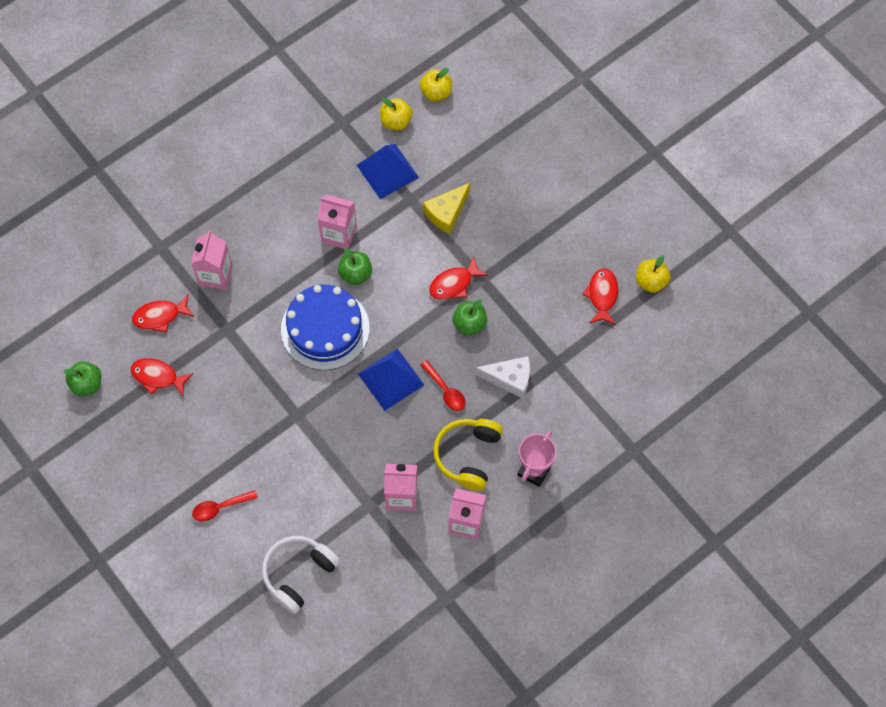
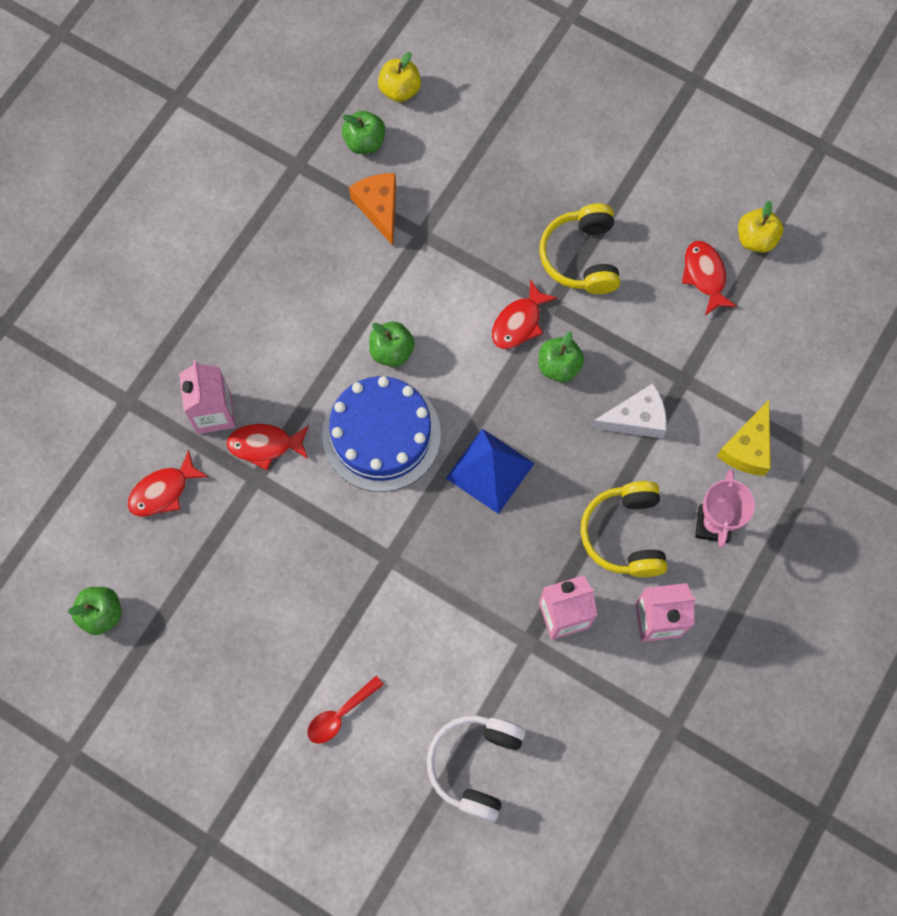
camera: 20 degrees left, 5 degrees up
red fish [130,358,193,396] -> red fish moved to [226,424,309,470]
pink carton [318,195,357,249] -> none
blue pyramid [357,144,419,199] -> orange cheese [349,173,396,245]
yellow apple [380,98,413,131] -> green apple [342,111,385,154]
red spoon [421,360,466,411] -> none
yellow cheese [423,183,470,234] -> yellow cheese moved to [717,400,771,476]
none -> yellow headphones [539,204,620,294]

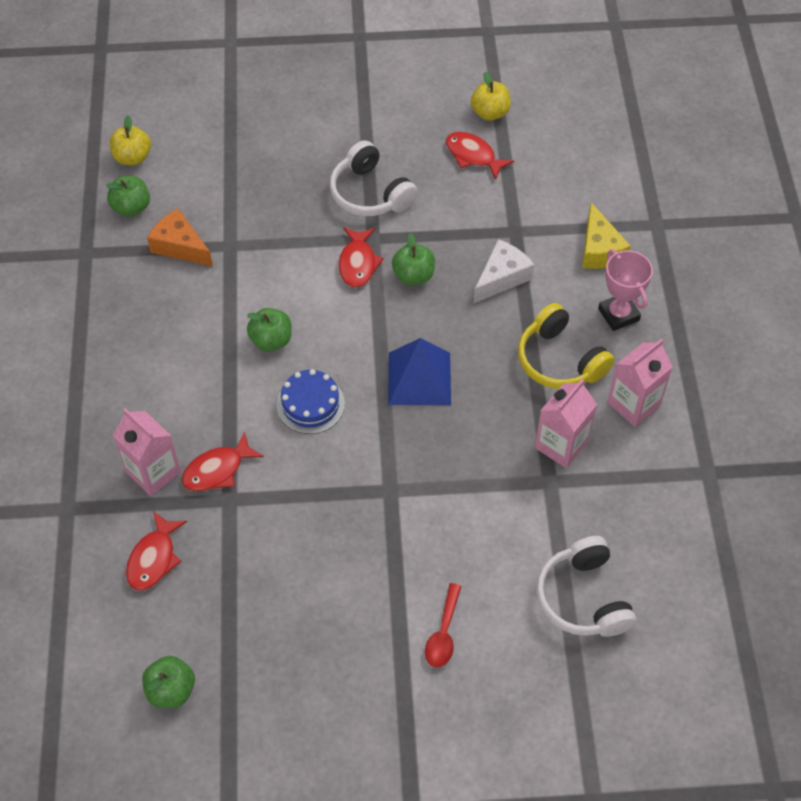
camera: 35 degrees left, 15 degrees down
blue cake [322,376,441,492] -> blue cake [277,369,345,434], size x0.58
yellow headphones [539,204,620,294] -> white headphones [330,140,418,216]

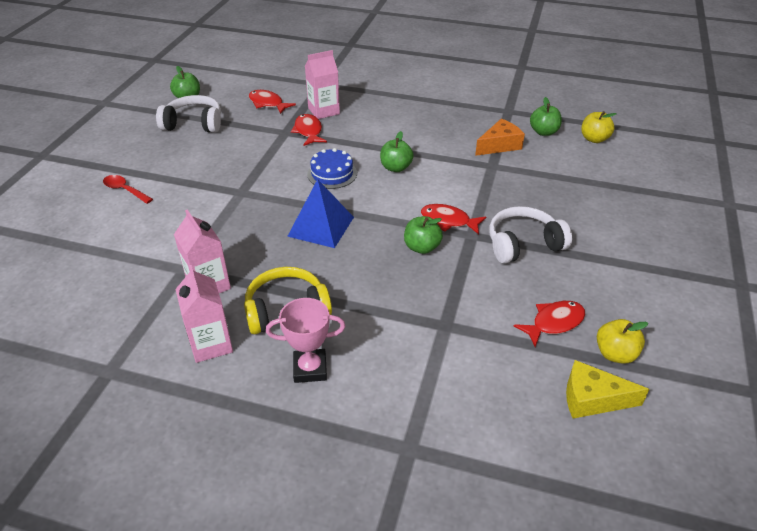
camera: 110 degrees right, 15 degrees down
white cheese [474,239,534,303] -> none
white headphones [536,536,636,637] -> white headphones moved to [156,95,221,133]
yellow cheese [582,202,631,269] -> yellow cheese moved to [566,360,650,419]

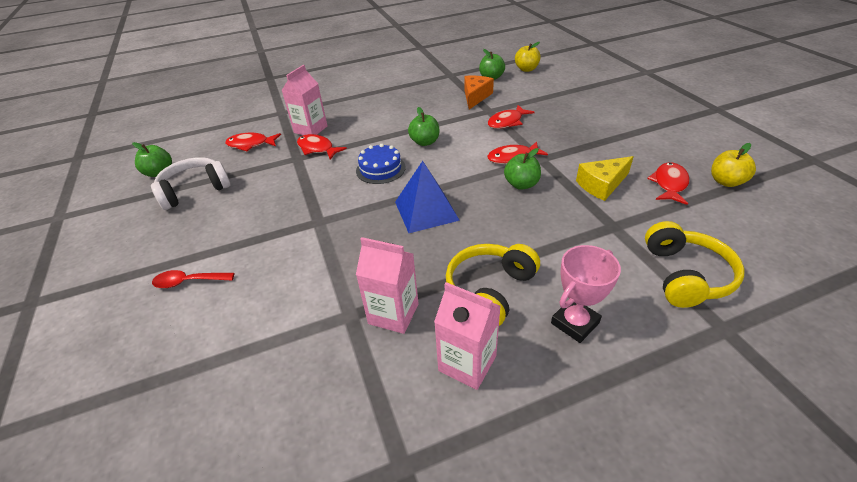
camera: 35 degrees left, 0 degrees up
white headphones [489,206,572,264] -> none
yellow cheese [566,360,650,419] -> yellow cheese moved to [576,156,633,201]
none -> red fish [488,105,535,129]
none -> yellow headphones [645,221,745,308]

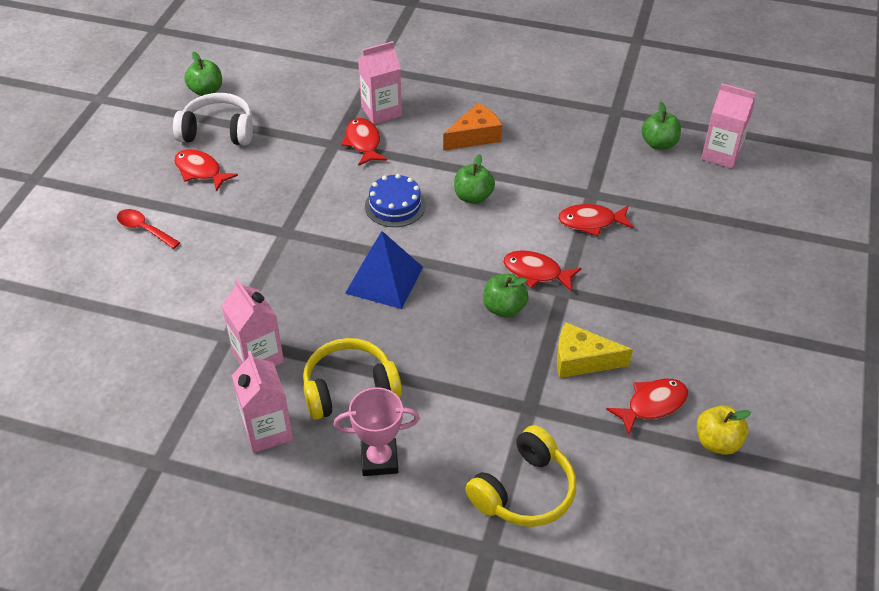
camera: 35 degrees right, 5 degrees up
red fish [225,133,281,151] -> red fish moved to [174,149,238,192]
orange cheese [464,76,494,109] -> orange cheese moved to [443,103,502,151]
yellow apple [515,42,540,72] -> pink carton [701,83,756,169]

